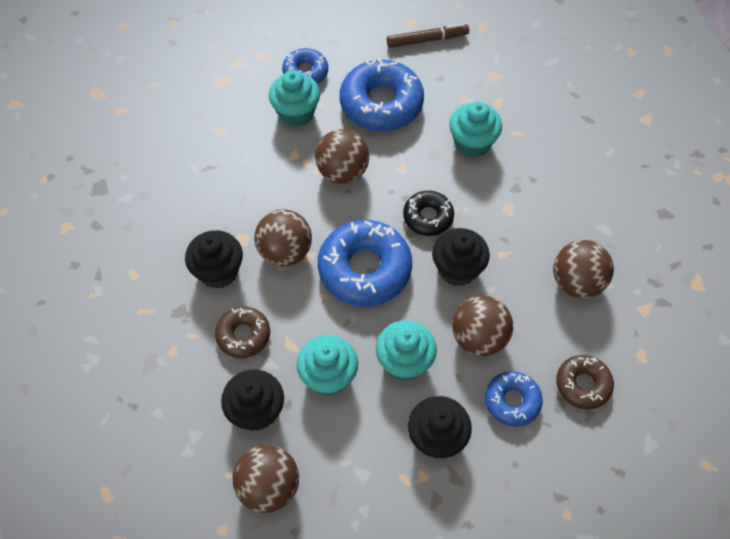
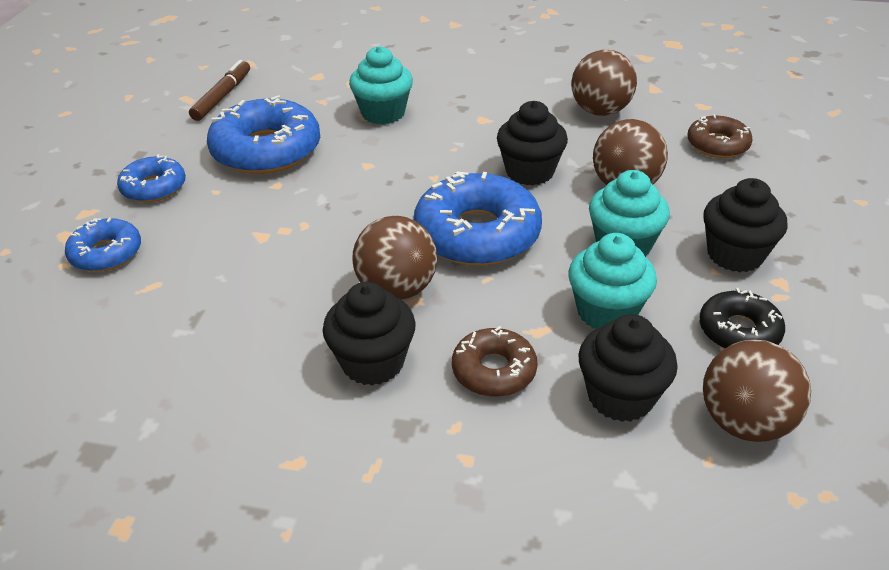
camera: 60 degrees left, 20 degrees down
turquoise cupcake [269,70,320,127] -> none
brown ball [315,129,369,184] -> none
black donut [403,191,454,236] -> black donut moved to [699,288,785,349]
blue donut [485,371,543,427] -> blue donut moved to [65,218,141,272]

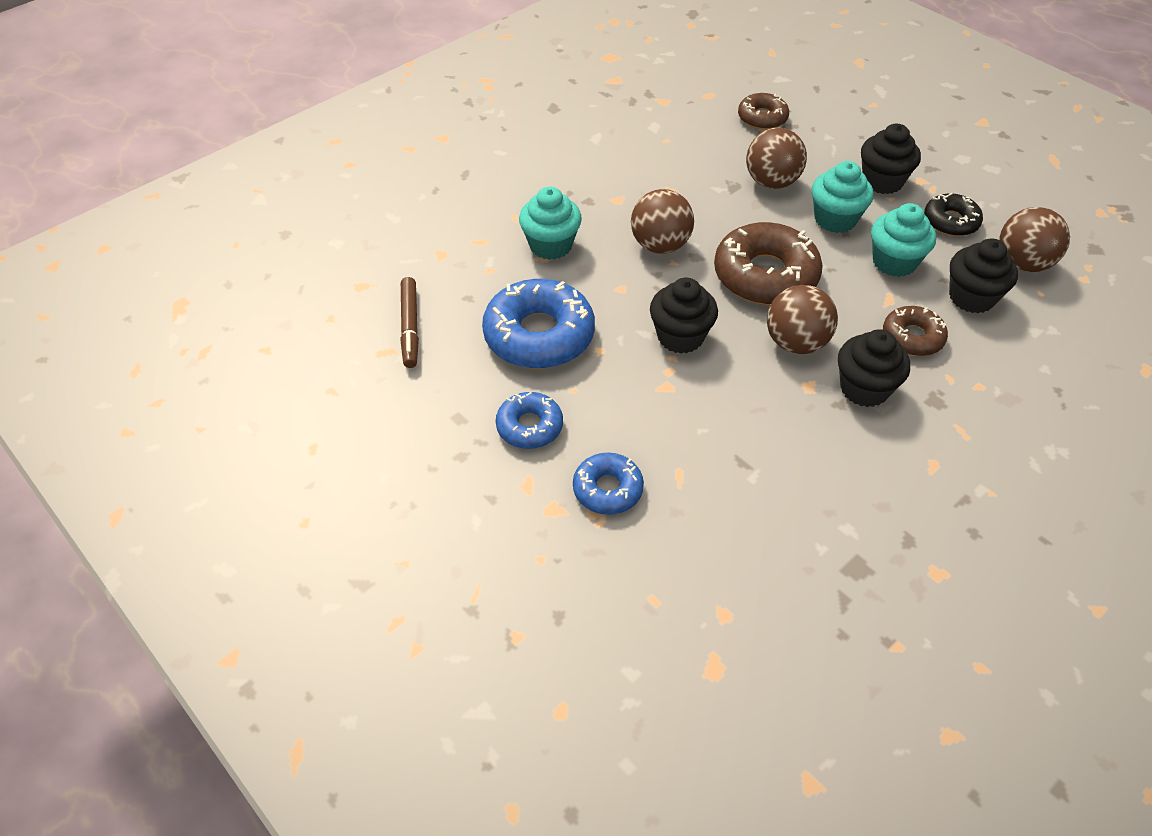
camera: 55 degrees left, 10 degrees up
brown marker [189,60,250,121] -> brown marker turned 150 degrees counterclockwise [400,277,419,368]
blue donut [413,172,542,266] -> brown donut [714,222,823,305]
black cupcake [497,101,568,186] -> black cupcake moved to [650,277,718,354]
brown ball [571,49,637,116] -> brown ball moved to [631,189,694,254]

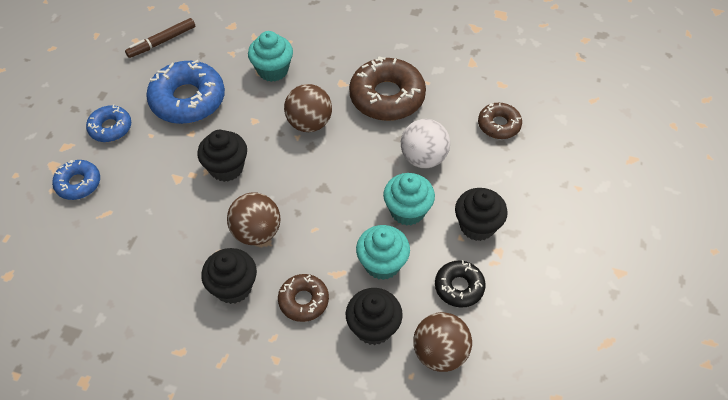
camera: 60 degrees right, 5 degrees up
brown donut [714,222,823,305] -> brown donut moved to [349,57,426,121]
brown ball [746,128,807,189] -> white ball [401,119,450,168]

